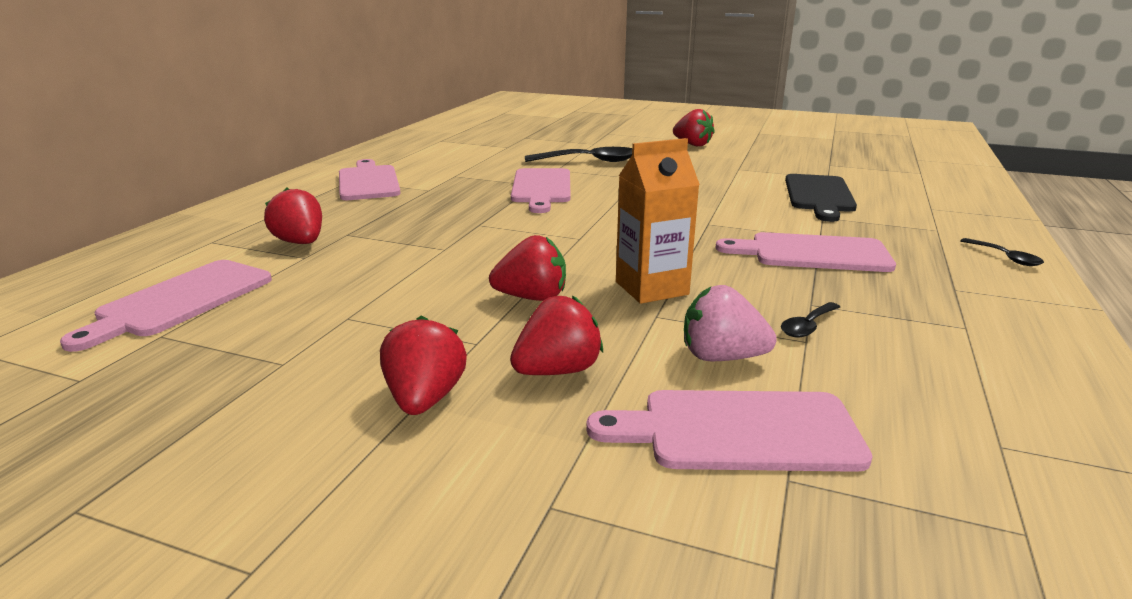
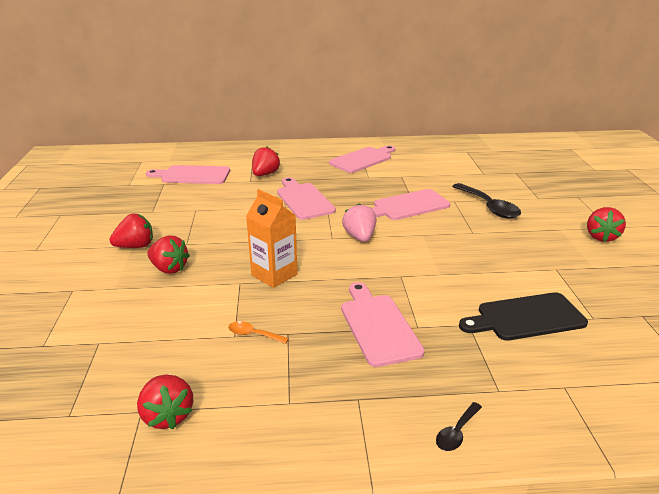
camera: 65 degrees right, 5 degrees up
red strawberry [489,235,566,301] -> red strawberry moved to [137,375,193,429]
pink cutting board [586,390,873,472] -> pink cutting board moved to [277,177,336,220]
pink strawberry [684,285,777,361] -> pink strawberry moved to [342,203,376,242]
black spoon [781,302,840,338] -> orange spoon [228,321,289,344]

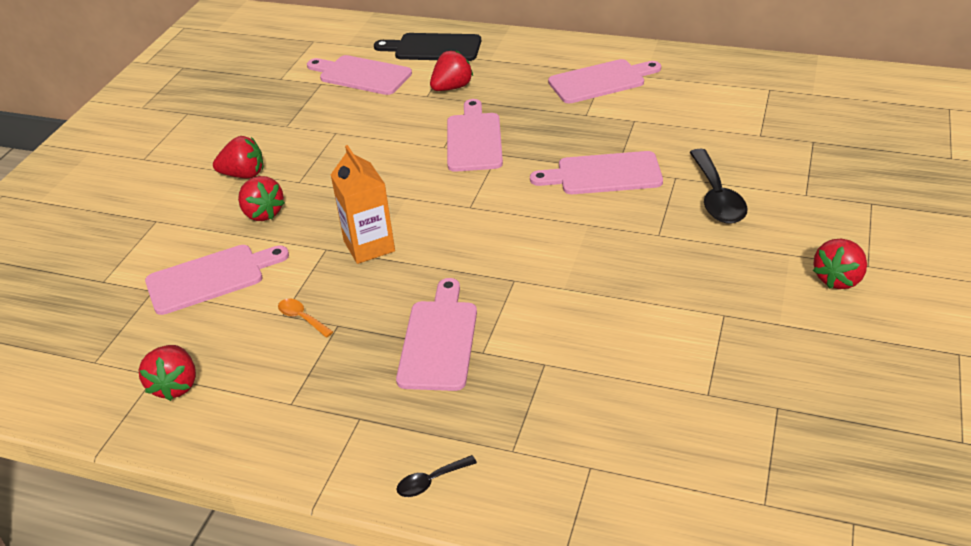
camera: 25 degrees right, 10 degrees up
pink strawberry [342,203,376,242] -> none
black cutting board [459,292,588,341] -> black cutting board moved to [374,33,481,61]
none -> pink cutting board [145,245,289,315]

